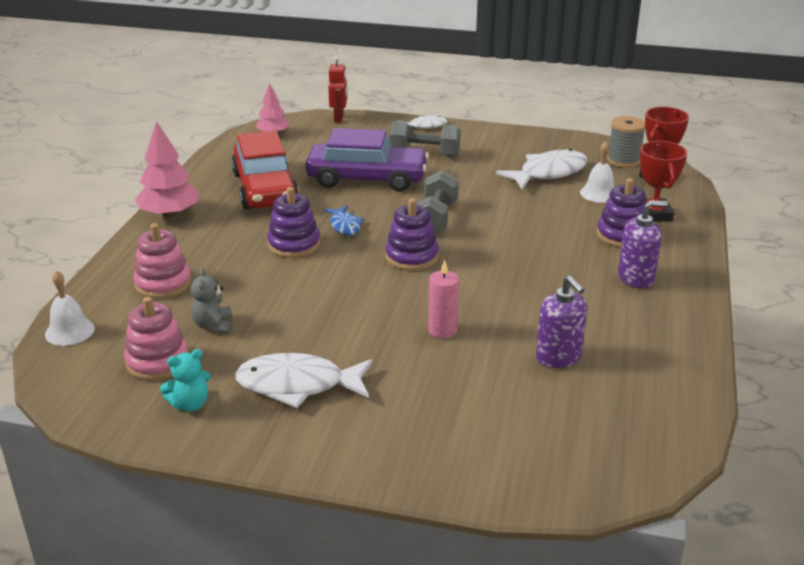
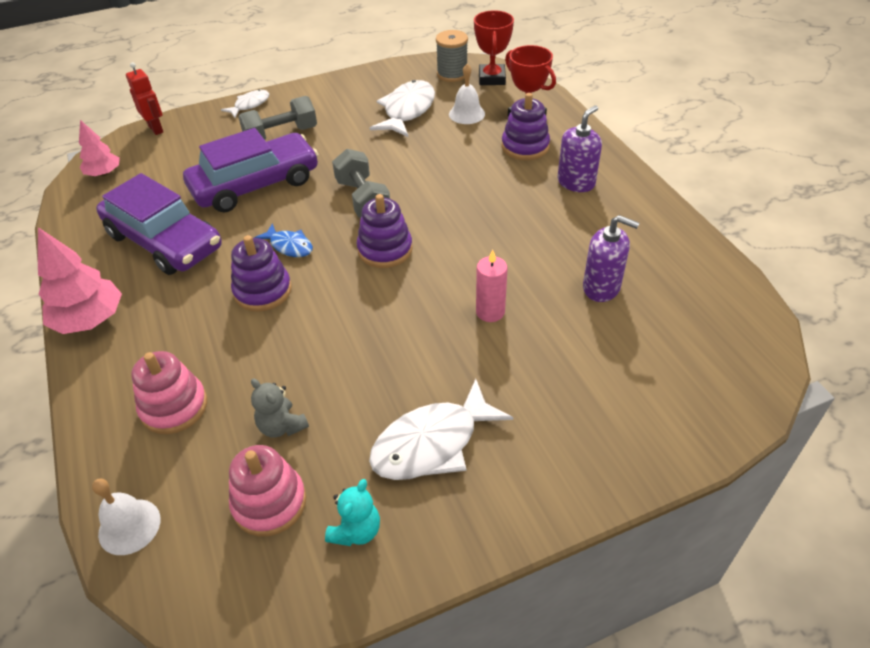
camera: 35 degrees left, 15 degrees up
red car [231,130,299,210] -> purple car [96,173,222,275]

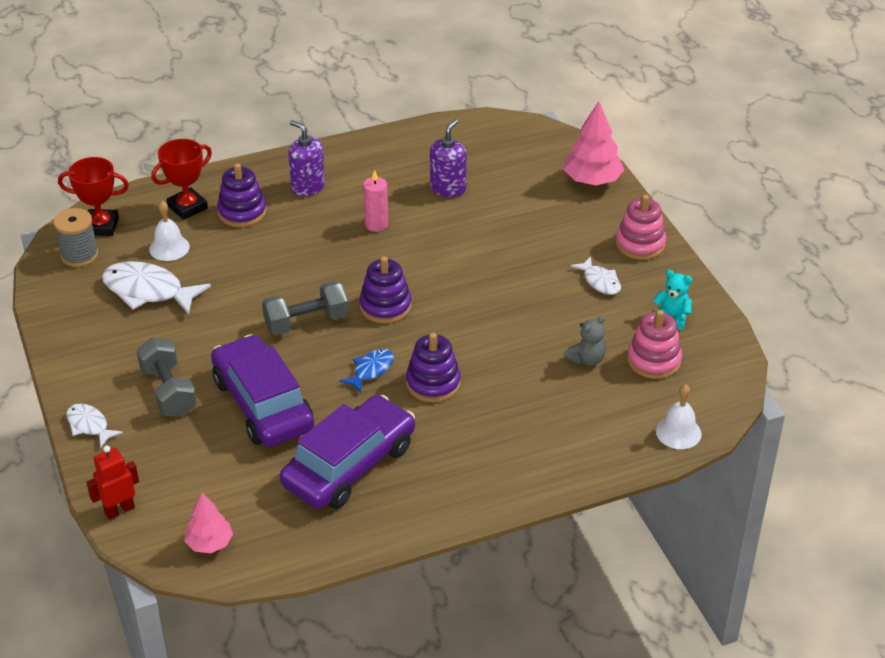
camera: 90 degrees left, 5 degrees down
pink tree [38,227,122,334] -> pink tree moved to [563,101,624,185]
pink stacking toy [131,351,207,434] -> pink stacking toy moved to [616,195,666,260]
white fish [369,379,513,480] -> white fish [571,257,621,295], size x0.56
pink candle [476,250,508,322] -> pink candle moved to [363,170,388,232]

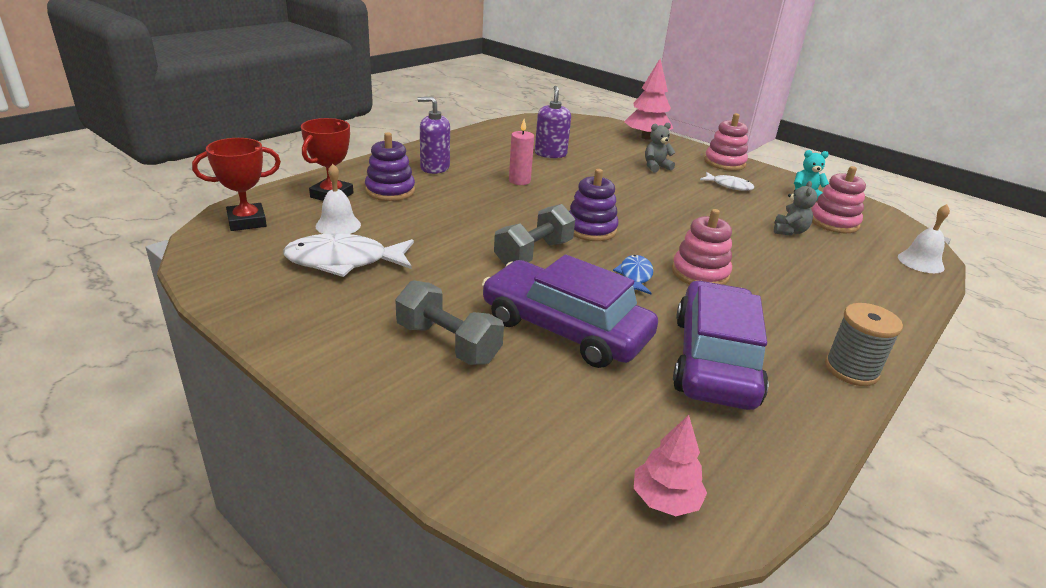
camera: 30 degrees left, 10 degrees down
grey spool [53,208,99,267] -> grey spool moved to [825,303,903,386]
white fish [66,404,123,448] -> none
red robot [86,446,139,520] -> none
purple stacking toy [406,333,461,403] -> pink stacking toy [672,209,732,285]
none -> grey teddy bear [645,123,676,172]

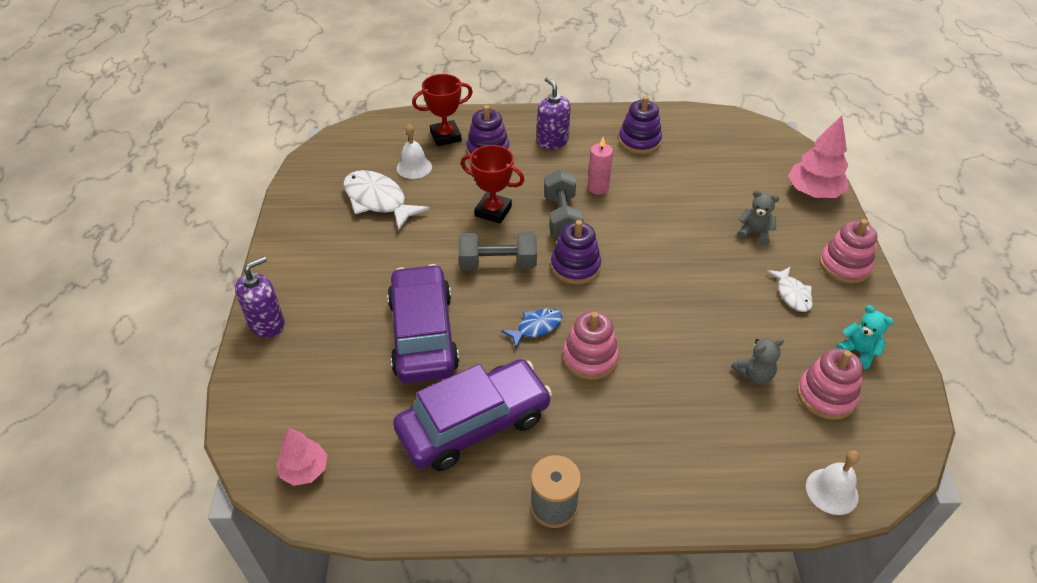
camera: 50 degrees right, 15 degrees up
red trophy [192,138,281,231] -> red trophy moved to [461,145,524,224]
grey dumbbell [395,280,504,365] -> grey dumbbell moved to [544,169,583,238]
purple soap dispenser [535,86,571,158] -> purple soap dispenser moved to [235,256,285,338]
none -> purple stacking toy [619,96,662,154]

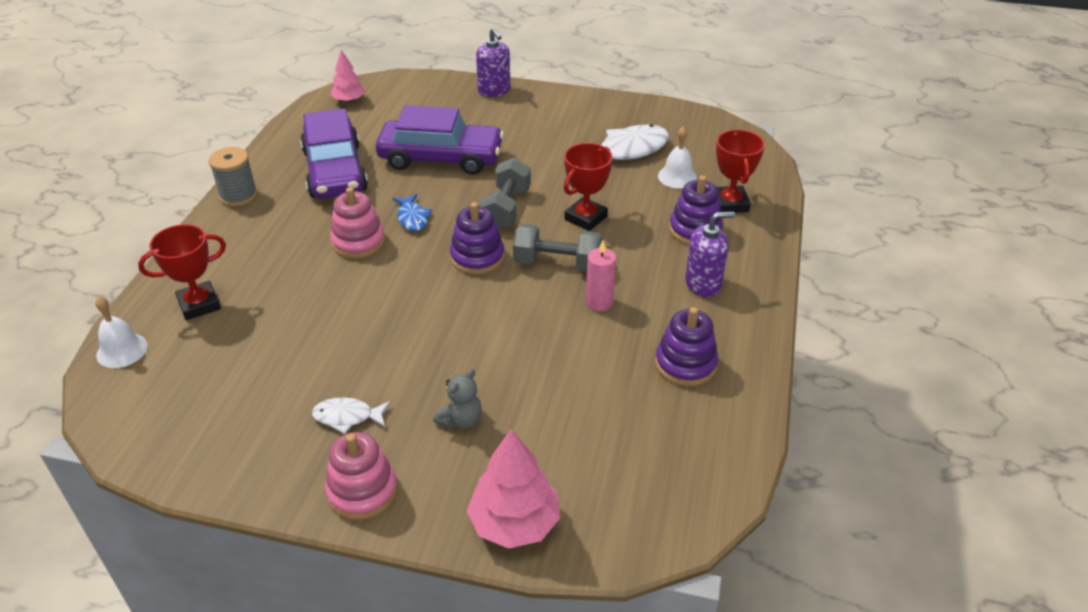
camera: 105 degrees right, 5 degrees down
grey teddy bear [731,338,784,384] -> none
pink stacking toy [797,348,863,420] -> none
turquoise teddy bear [836,305,894,369] -> none
none -> red trophy [138,224,226,320]

